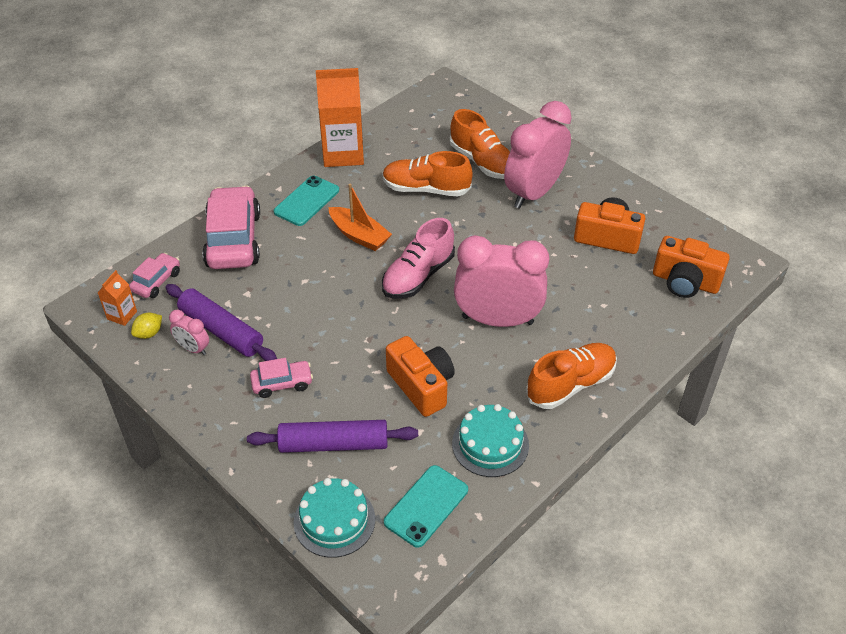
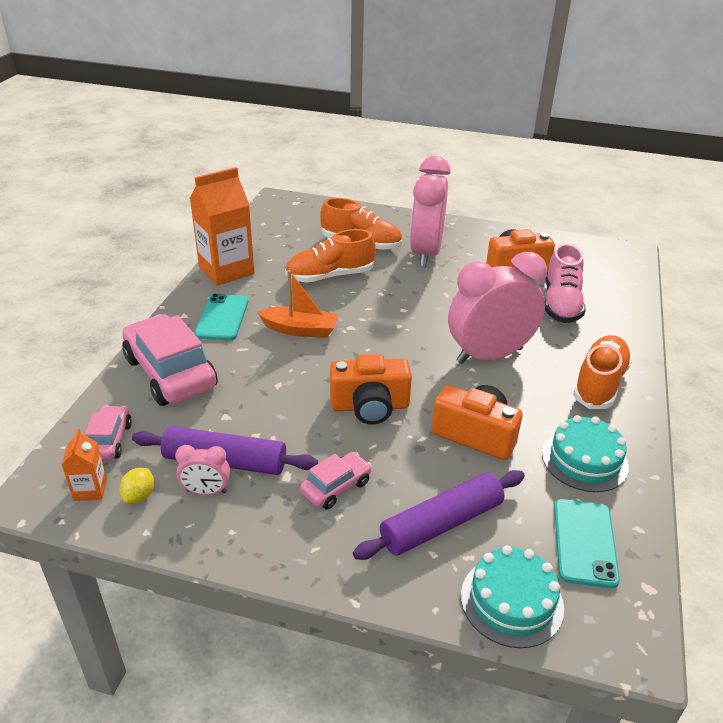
camera: 30 degrees left, 10 degrees down
pink shoe [382,218,455,299] -> pink shoe moved to [545,244,585,323]
orange camera [653,236,730,298] -> orange camera moved to [330,354,412,424]

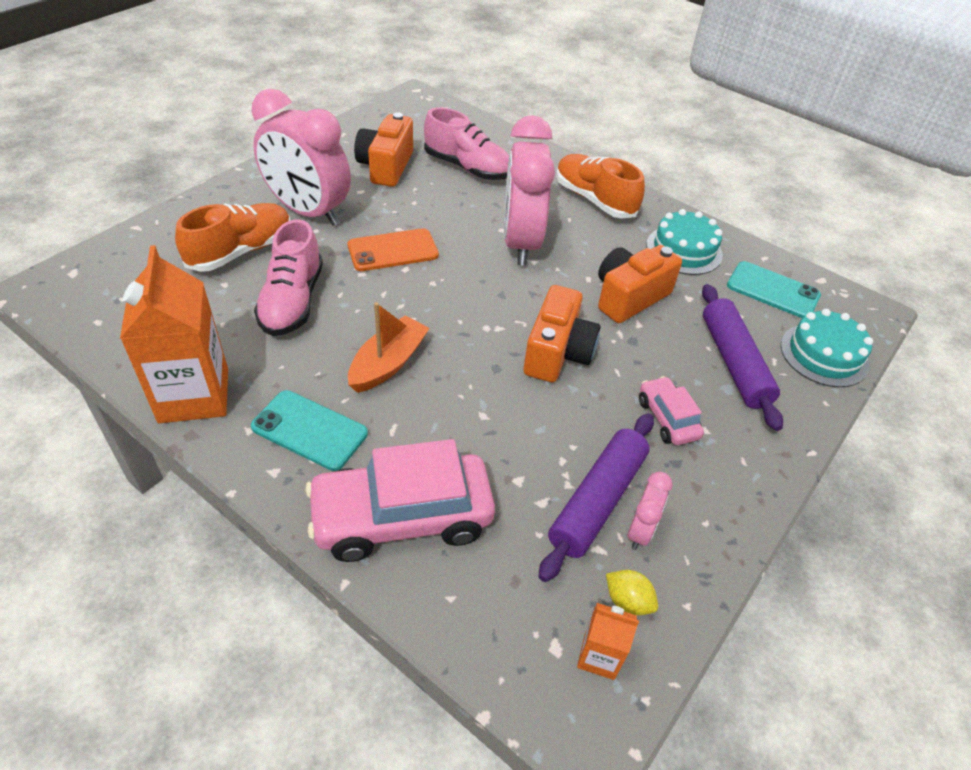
camera: 70 degrees left, 10 degrees up
pink car [85,405,132,460] -> none
orange shoe [285,229,376,283] -> pink shoe [254,219,323,336]
none -> orange phone [348,228,439,271]

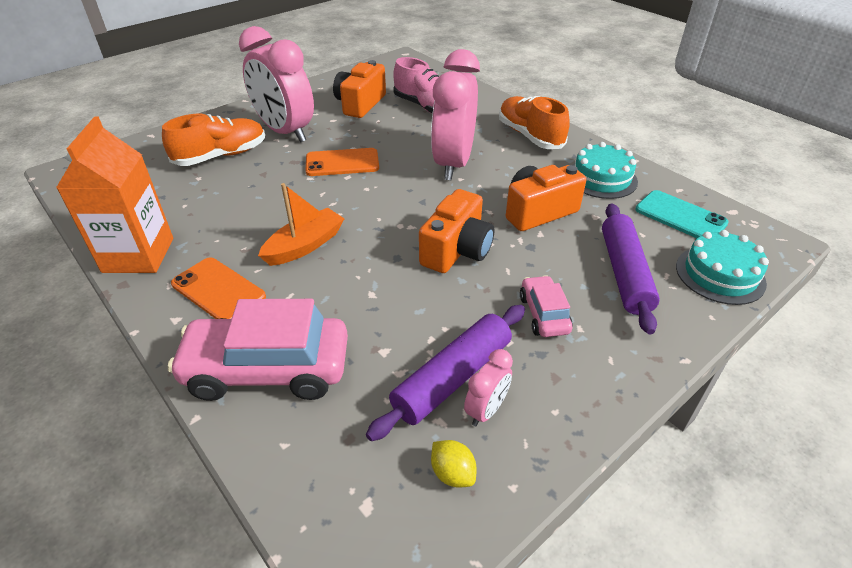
camera: 15 degrees right, 5 degrees down
turquoise phone [251,390,368,471] -> orange phone [171,257,266,319]
pink shoe [254,219,323,336] -> none
orange carton [577,603,639,680] -> none

